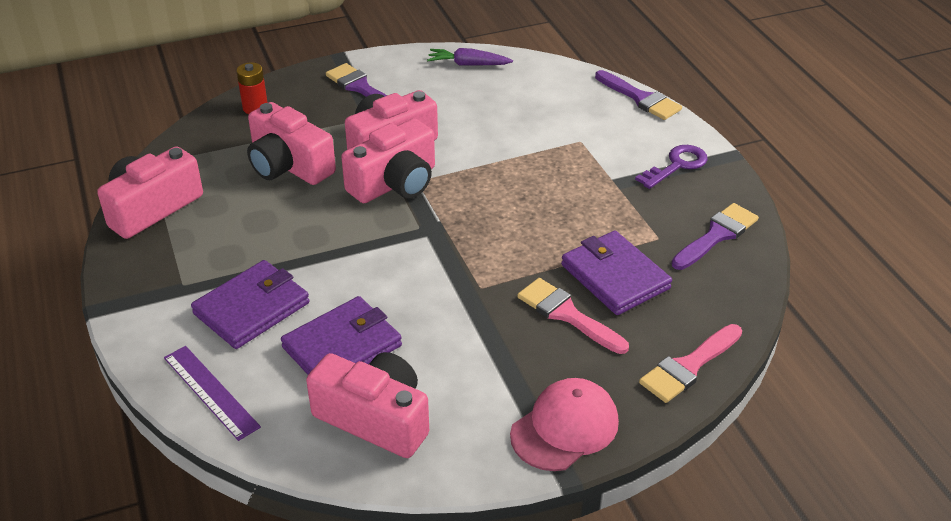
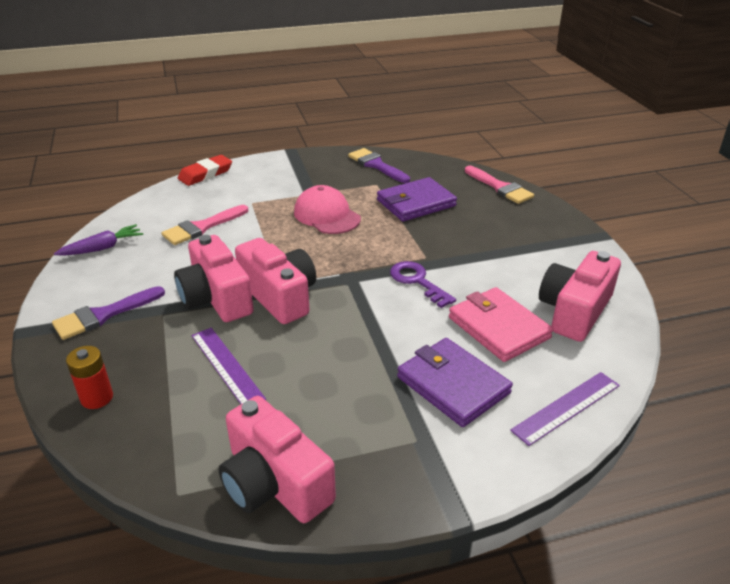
camera: 85 degrees left, 5 degrees down
pink camera [247,102,336,185] -> purple ruler [192,328,266,404]
purple wallet [281,296,402,374] -> pink wallet [449,287,553,362]
purple carrot [427,48,513,66] -> purple carrot turned 135 degrees counterclockwise [54,224,143,256]
pink cap [510,378,619,471] -> pink cap moved to [294,185,361,234]
pink brush [517,278,629,354] -> pink brush moved to [162,205,248,245]
purple brush [595,70,682,120] -> red eraser [178,155,232,186]
purple key [635,145,708,189] -> purple key moved to [390,261,456,308]

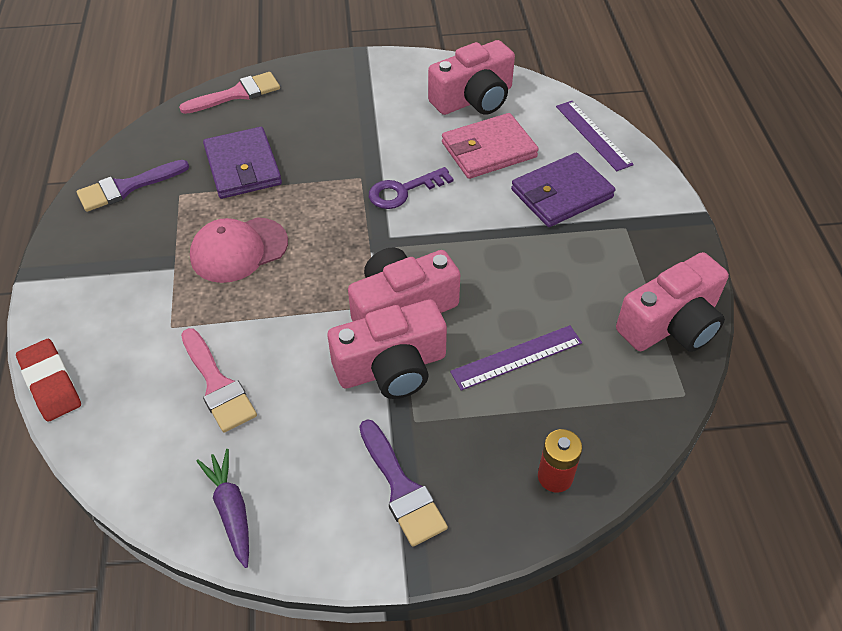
camera: 80 degrees left, 15 degrees up
pink camera [539,251,621,342] -> pink camera turned 75 degrees counterclockwise [428,40,515,115]

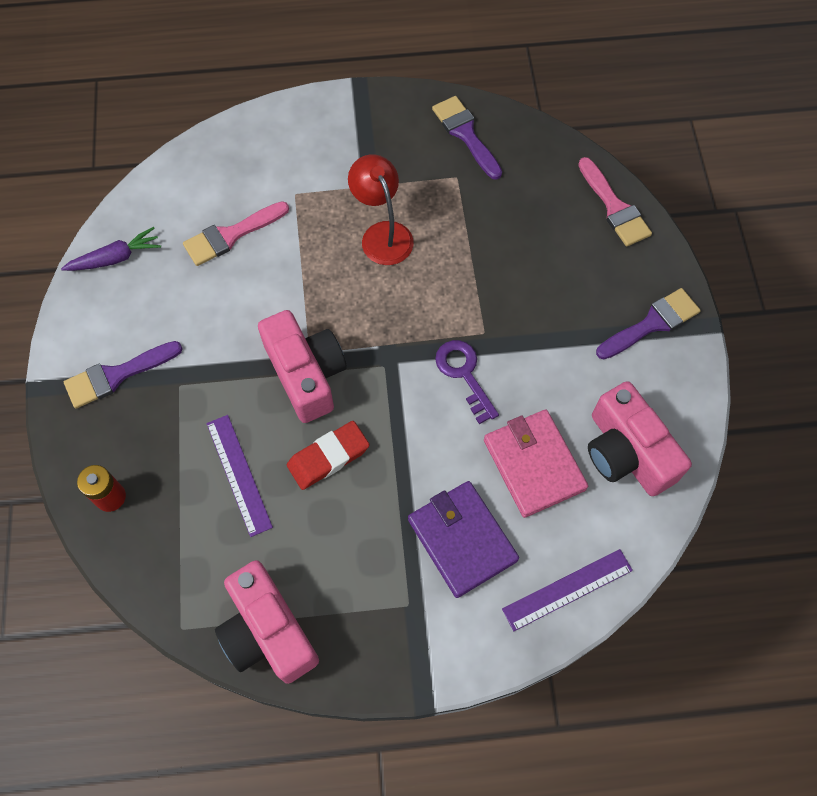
camera: 90 degrees right, 15 degrees up
red eraser [16,339,81,422] -> red eraser moved to [287,421,370,490]
pink cap [190,217,288,283] -> red lamp [348,154,414,265]
purple wallet [203,127,282,199] -> none
pink camera [328,299,447,399] -> none
none -> purple brush [596,288,701,359]

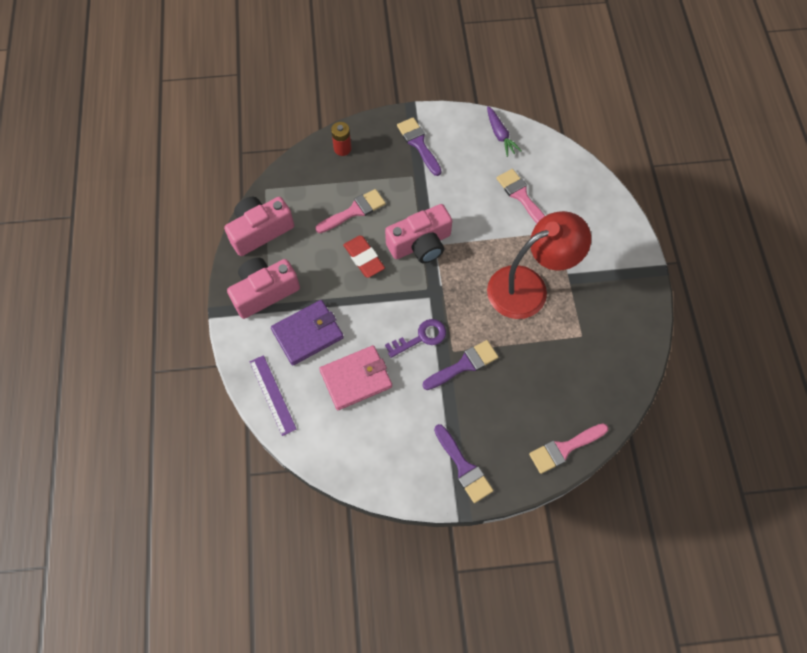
camera: 90 degrees right, 0 degrees up
purple ruler [206,415,273,537] -> pink brush [315,189,386,233]
red lamp [348,154,414,265] -> red lamp [487,211,591,319], size x1.64
purple brush [432,96,502,180] -> purple brush moved to [423,340,498,390]
pink camera [588,381,692,496] -> pink camera moved to [227,257,300,319]

